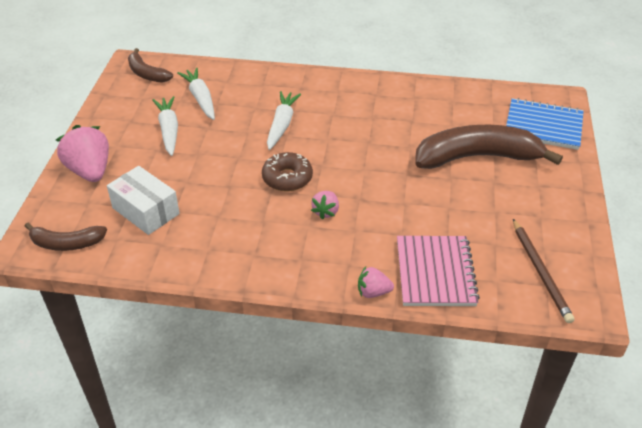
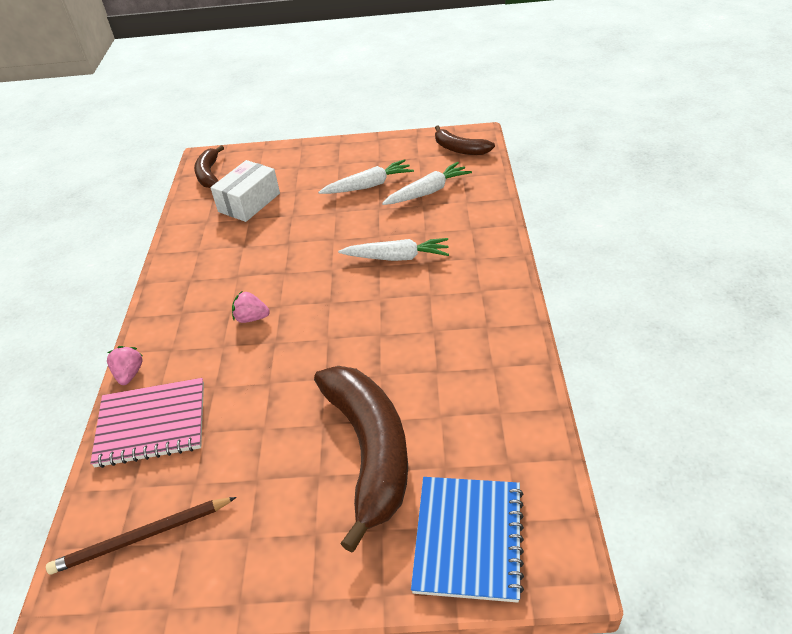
camera: 85 degrees right, 0 degrees up
pink strawberry [56,125,109,182] -> none
brown banana [128,48,173,83] -> brown banana turned 90 degrees counterclockwise [435,126,495,155]
brown donut [262,152,313,192] -> none

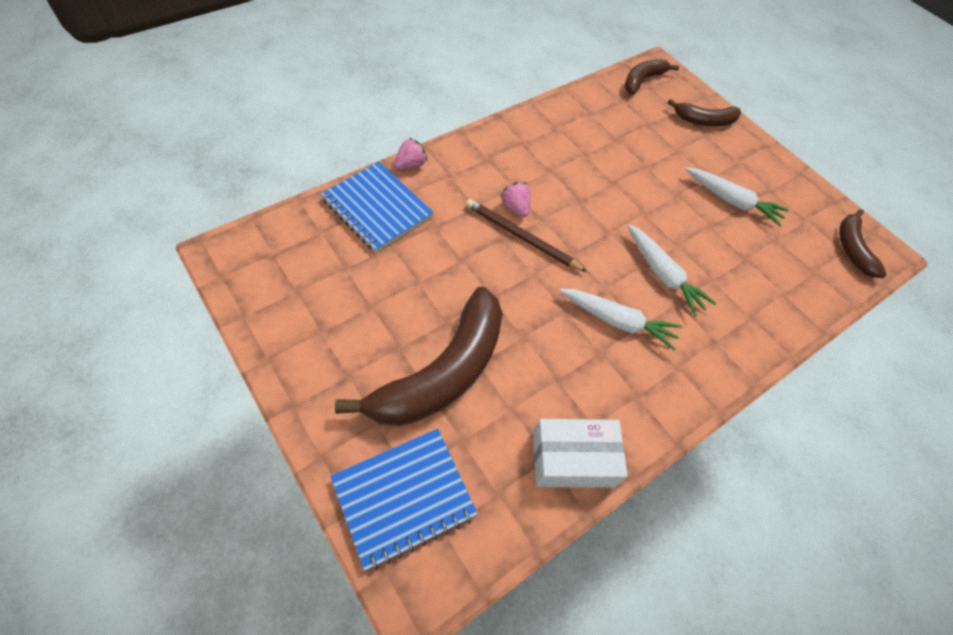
camera: 45 degrees right, 15 degrees up
brown pencil [46,497,237,575] -> brown pencil moved to [466,199,587,272]
pink notebook [90,378,204,468] -> blue notebook [321,162,434,252]
white box [210,160,280,222] -> white box moved to [533,419,628,488]
white carrot [382,162,472,205] -> white carrot moved to [559,289,682,350]
none -> brown banana [668,99,741,126]

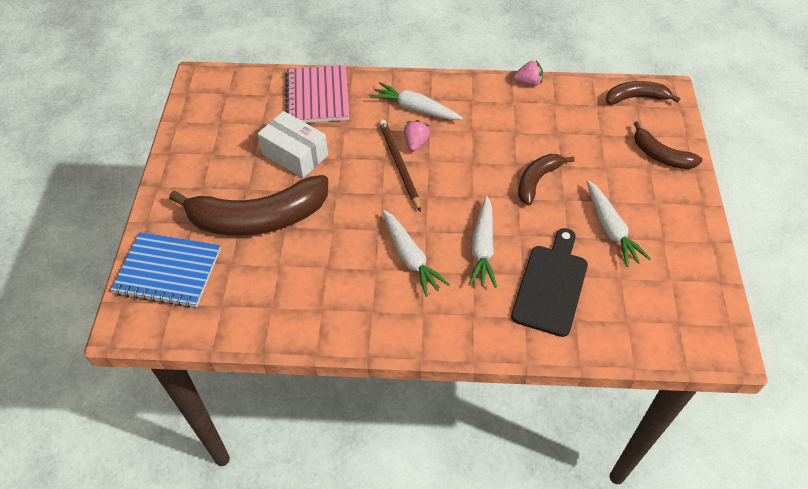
camera: 45 degrees right, 5 degrees down
blue notebook [321,162,434,252] -> pink notebook [285,65,350,123]
pink strawberry [394,138,428,170] -> pink strawberry moved to [513,60,543,86]
white box [533,419,628,488] -> white box moved to [257,111,328,178]
brown banana [839,209,887,278] -> brown banana moved to [518,154,575,205]
none -> white carrot [370,82,463,120]
none -> black cutting board [511,228,588,337]

